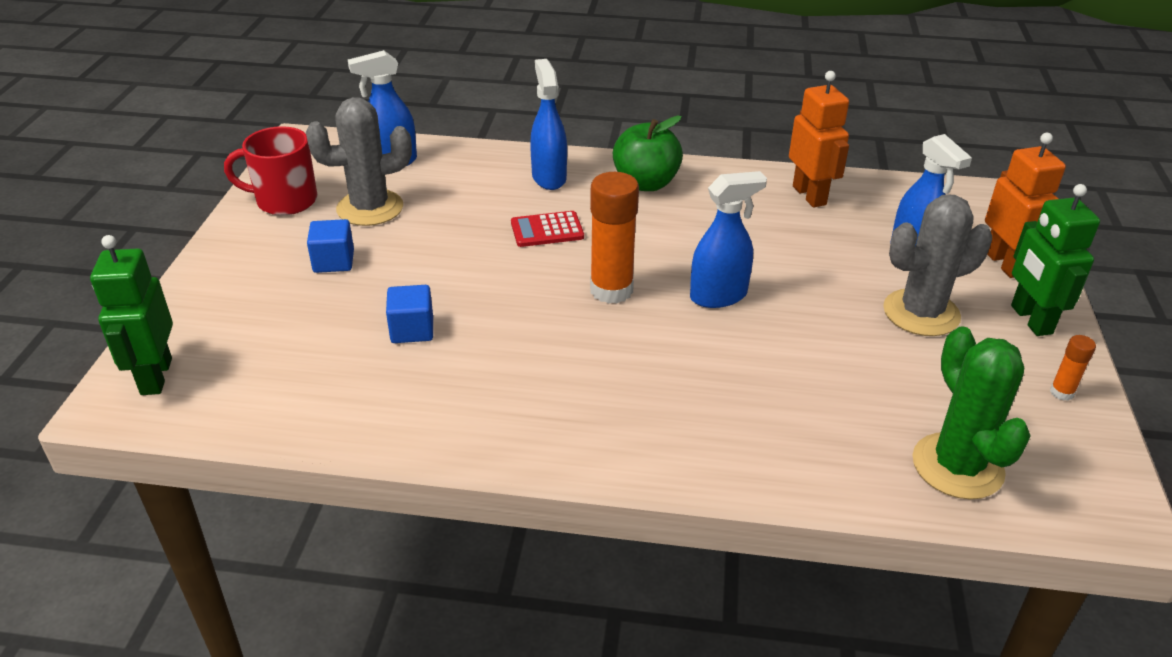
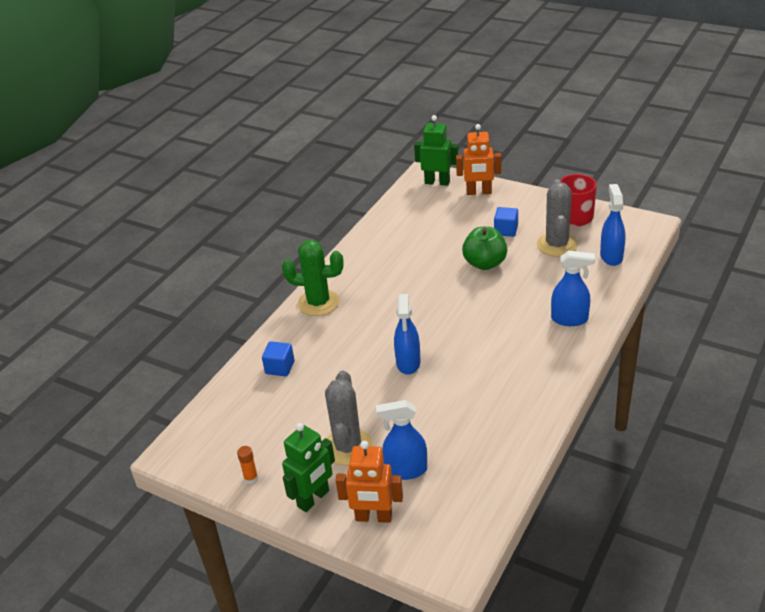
camera: 115 degrees right, 0 degrees up
blue cube [386,285,433,343] -> blue cube moved to [262,341,295,376]
red calculator [511,211,584,247] -> none
orange glue stick [590,172,639,304] -> none
green apple [613,116,683,191] -> green apple moved to [462,227,507,270]
orange robot [789,71,849,208] -> orange robot moved to [456,124,501,195]
green cactus [913,326,1030,499] -> green cactus moved to [282,240,344,316]
green robot [1011,184,1100,336] -> green robot turned 120 degrees clockwise [282,423,335,512]

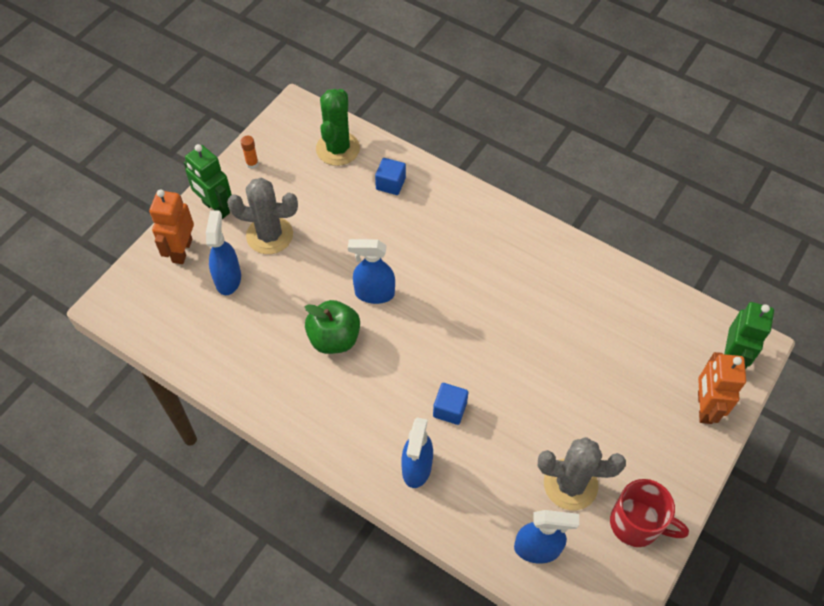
camera: 90 degrees right, 20 degrees up
green cactus [282,240,344,316] -> green cactus moved to [316,89,360,166]
green apple [462,227,507,270] -> green apple moved to [305,300,360,354]
blue cube [494,207,518,237] -> blue cube moved to [433,383,468,425]

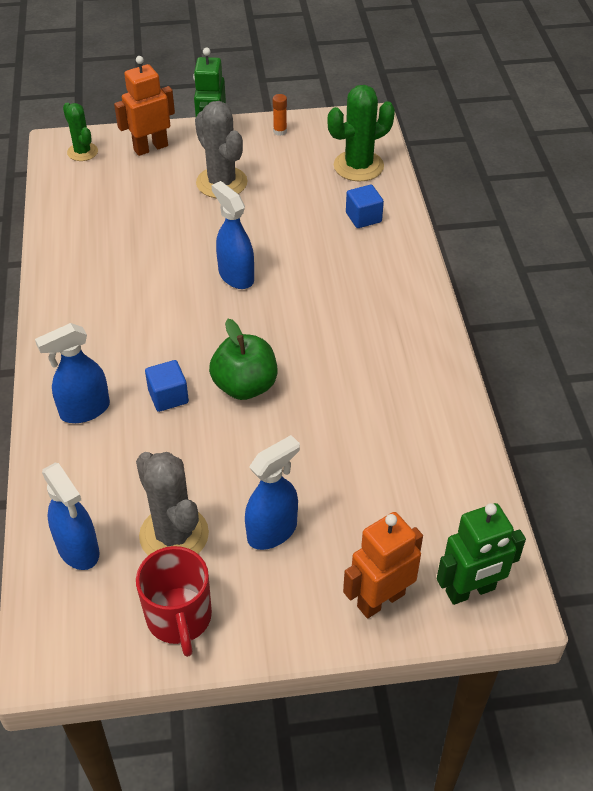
camera: 50 degrees right, 10 degrees down
blue spray bottle [206,210,241,295] -> blue spray bottle moved to [245,435,300,550]
green apple [305,300,360,354] -> green apple moved to [209,319,278,400]
none -> green cactus [63,103,98,161]

